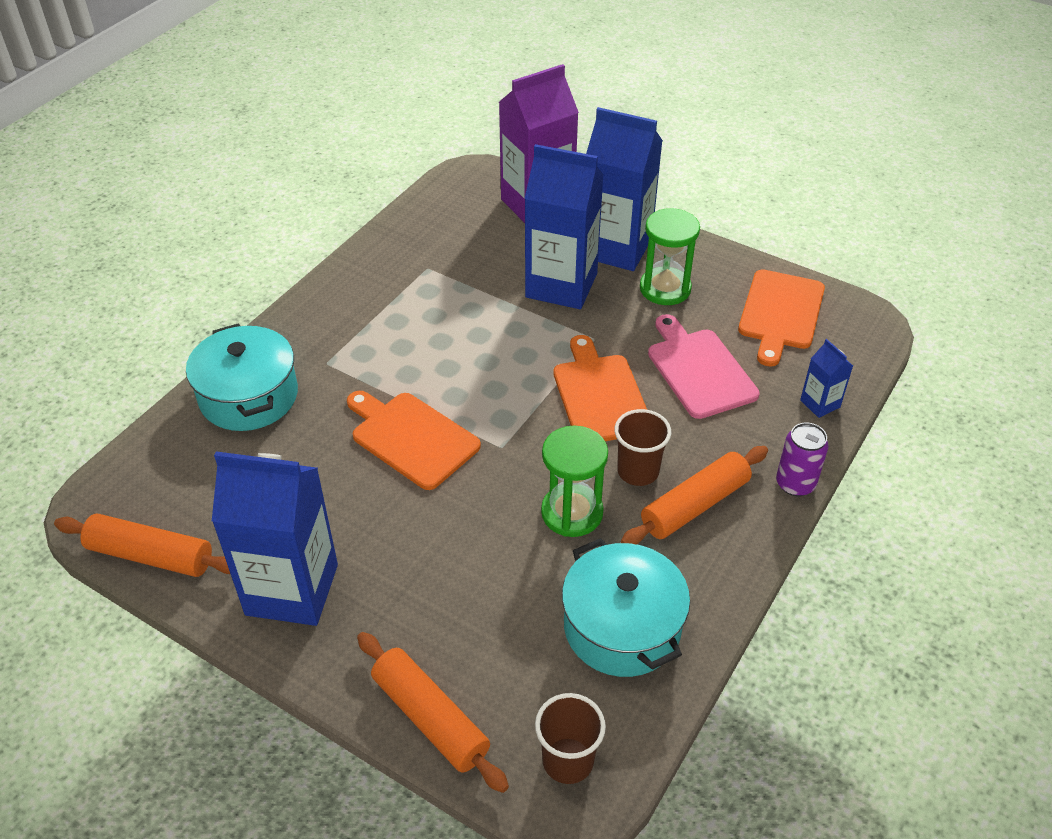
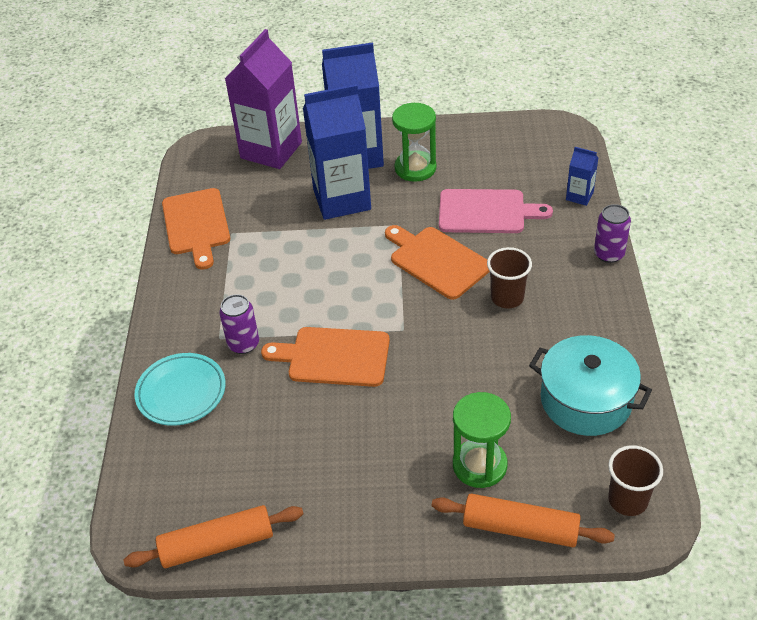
camera: 30 degrees left, 0 degrees up
turquoise pot [186,323,298,431] -> turquoise plate [134,353,226,426]
blue carton [212,451,338,626] -> none
green hourglass [541,425,608,537] -> green hourglass moved to [453,392,511,488]
orange rolling pin [621,446,768,544] -> none
pink cutting board [648,314,760,419] -> pink cutting board turned 150 degrees clockwise [439,189,553,233]
orange cutting board [738,269,825,367] -> orange cutting board moved to [162,188,230,270]
none -> purple can [219,294,259,354]

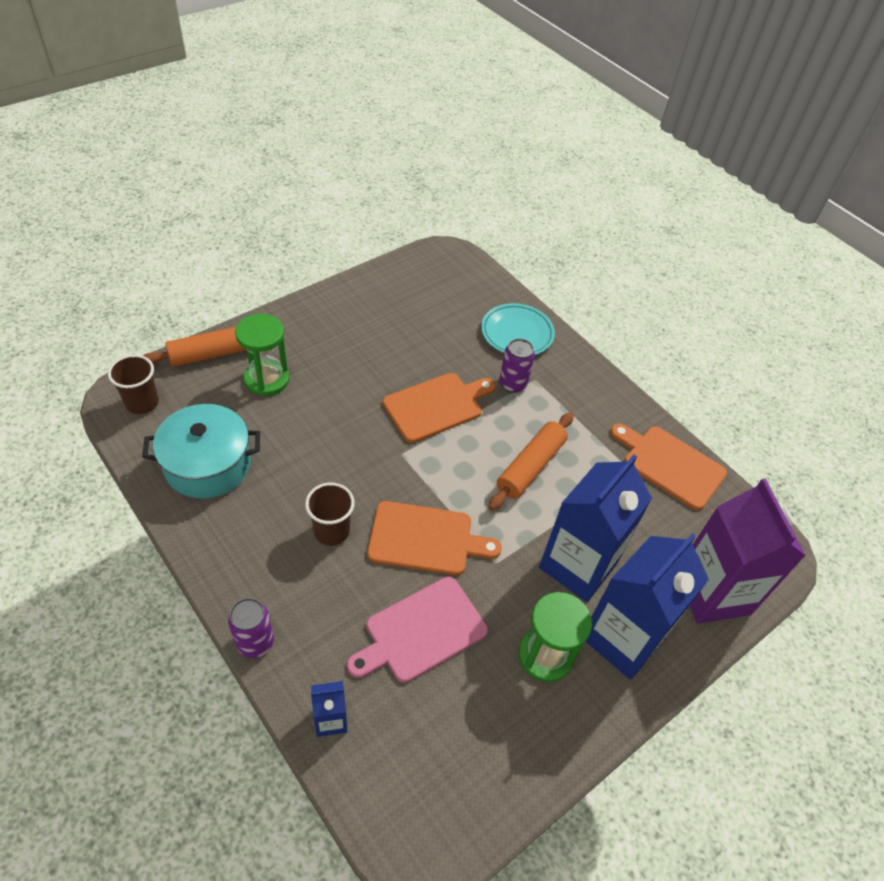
camera: 135 degrees right, 5 degrees up
orange rolling pin [124,505,303,568] -> orange rolling pin moved to [488,412,574,511]

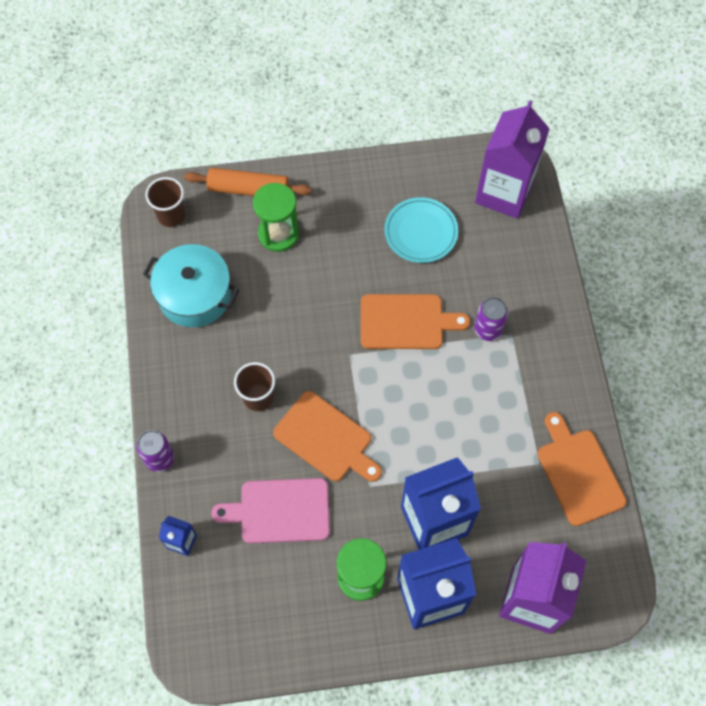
camera: 35 degrees right, 15 degrees up
turquoise plate [481,303,555,355] -> turquoise plate moved to [384,197,458,263]
orange rolling pin [488,412,574,511] -> none
none -> purple carton [475,100,550,219]

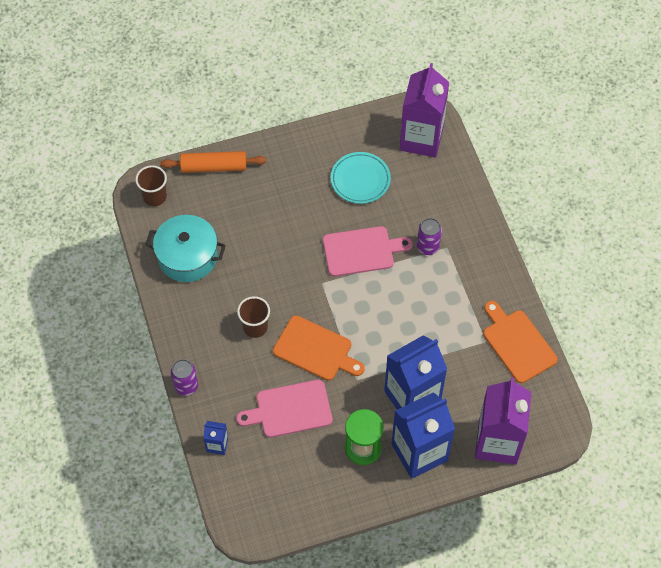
camera: 10 degrees left, 5 degrees down
green hourglass [253,183,299,252] -> none
orange cutting board [361,294,470,349] -> pink cutting board [323,226,413,277]

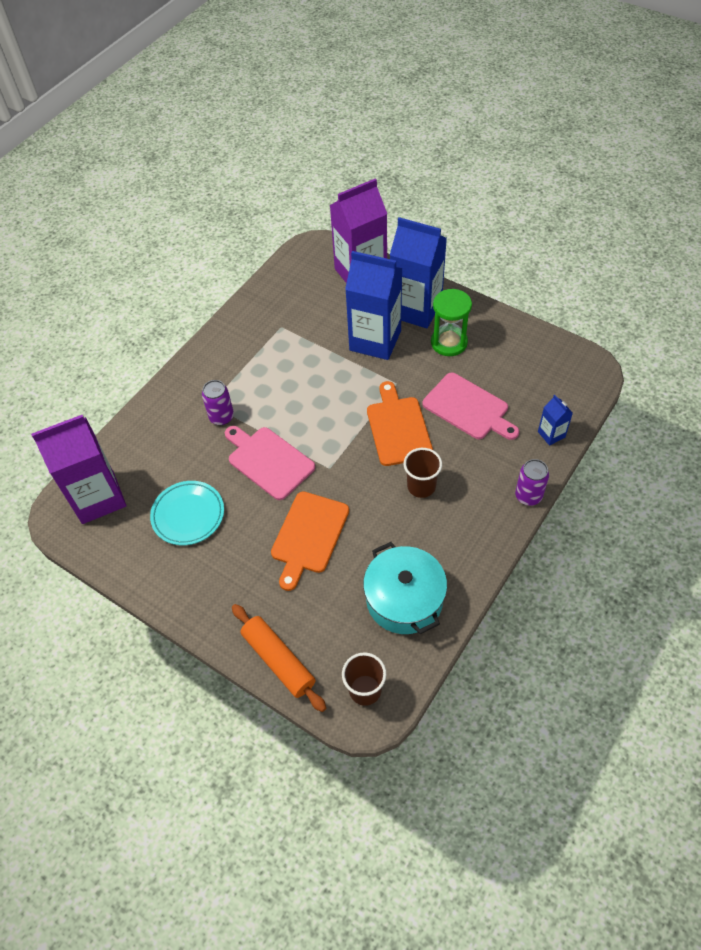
camera: 125 degrees left, 5 degrees down
orange cutting board [483,301,558,383] -> orange cutting board moved to [271,492,349,591]

